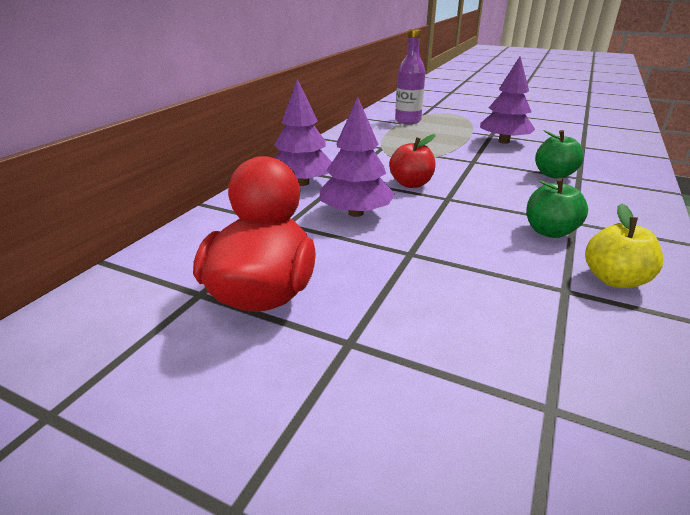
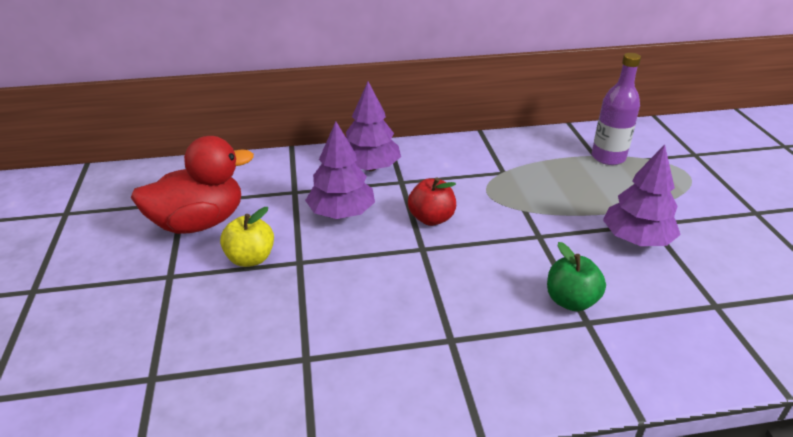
camera: 55 degrees right, 5 degrees up
green apple [527,178,588,238] -> none
yellow apple [585,203,663,288] -> yellow apple moved to [220,207,274,267]

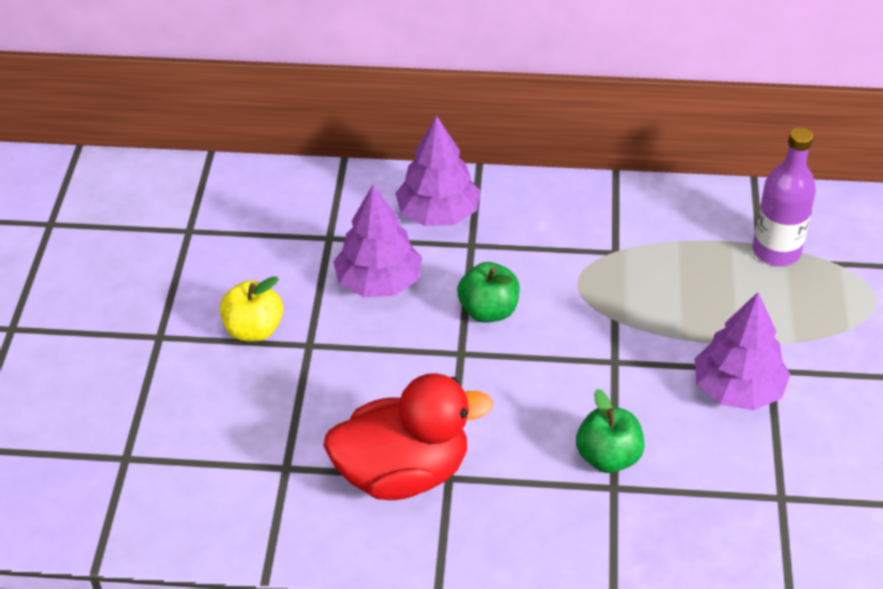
camera: 15 degrees right, 10 degrees up
red duck [131,136,254,234] -> red duck moved to [323,373,493,500]
red apple [408,177,456,226] -> green apple [457,262,520,323]

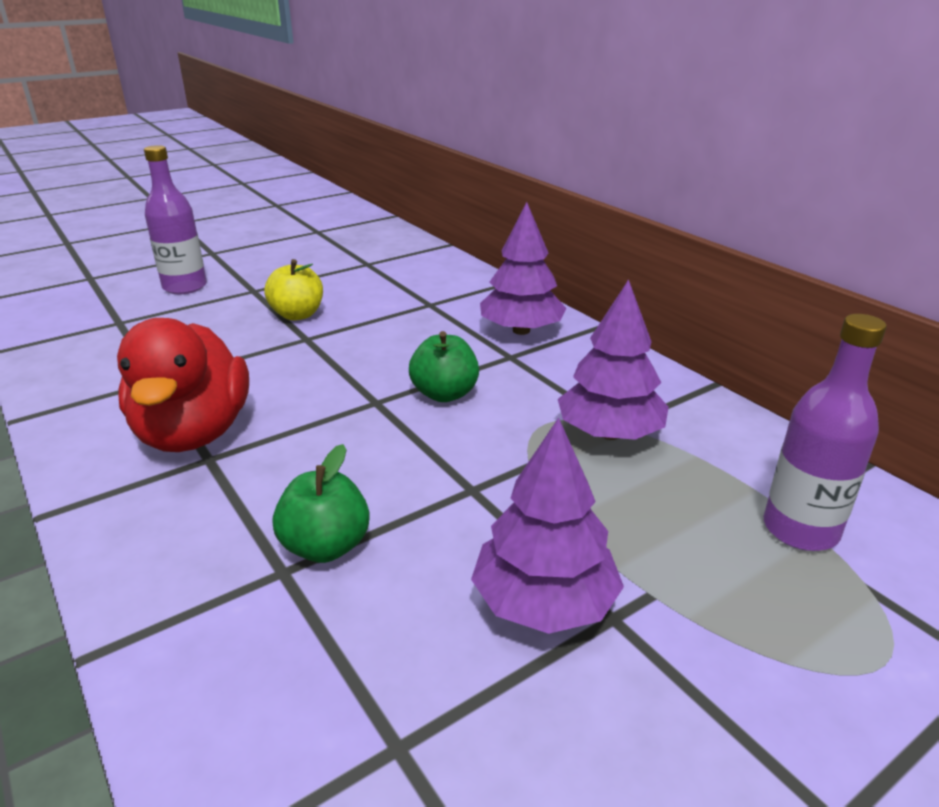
camera: 50 degrees right, 15 degrees down
red duck [323,373,493,500] -> red duck turned 45 degrees clockwise [117,318,249,452]
purple tree [333,185,422,297] -> purple tree moved to [558,279,669,440]
none -> purple bottle [144,145,207,294]

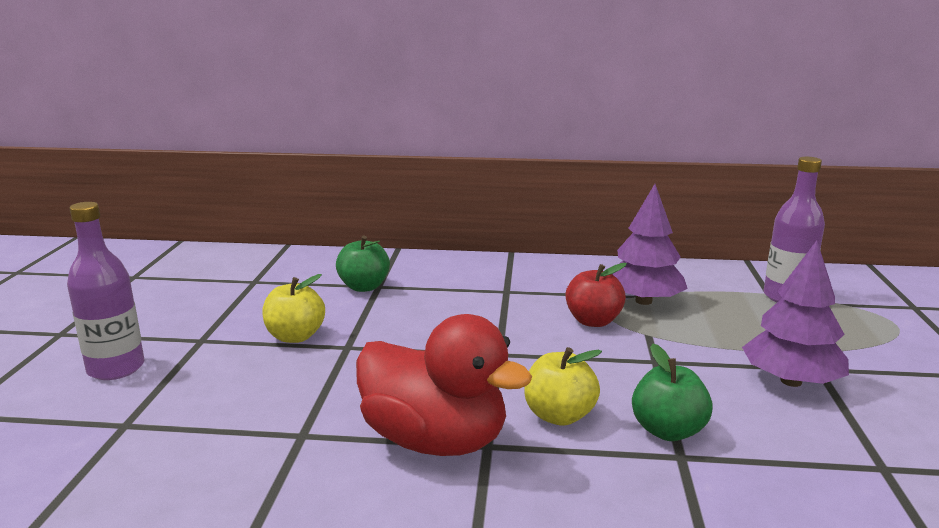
camera: 50 degrees left, 10 degrees down
green apple [409,331,479,402] -> green apple moved to [336,236,390,292]
purple tree [480,202,567,335] -> none
none -> yellow apple [524,347,602,426]
none -> red apple [566,263,627,327]

